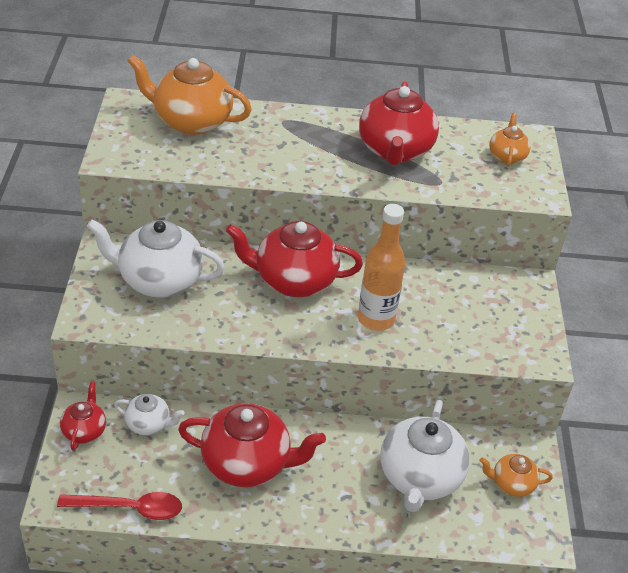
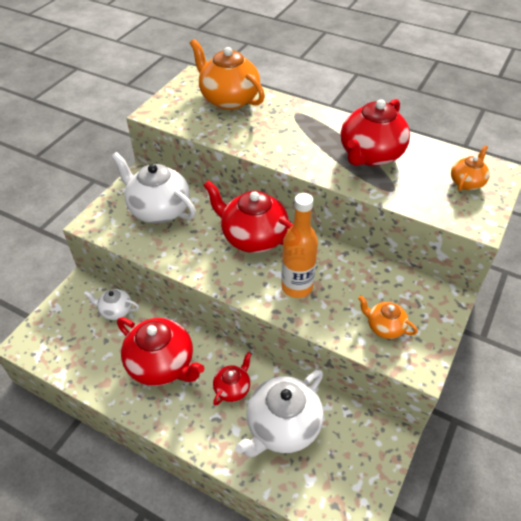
camera: 30 degrees right, 5 degrees up
red spoon [57,492,182,520] -> none
red teapot [60,382,106,451] -> red teapot moved to [213,352,251,406]
white teapot [114,394,185,435] -> white teapot turned 150 degrees clockwise [84,289,139,320]
orange teapot [480,454,553,497] -> orange teapot moved to [358,295,418,339]

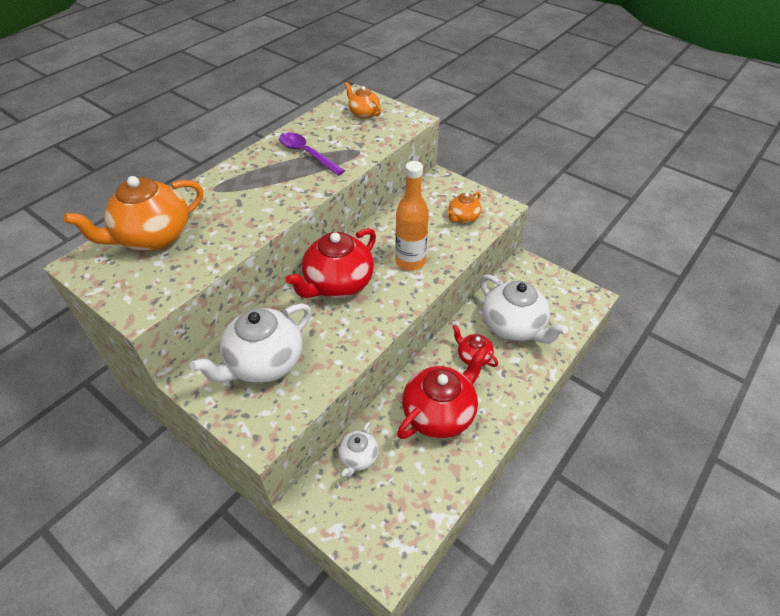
camera: 80 degrees left, 0 degrees up
red teapot [341,99,410,166] -> purple spoon [279,132,345,176]

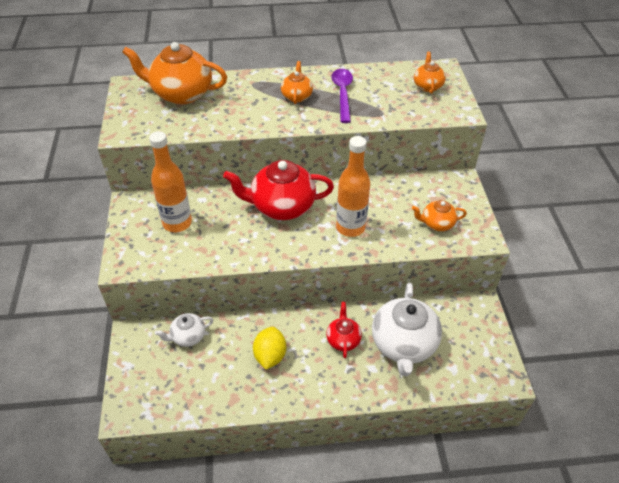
camera: 45 degrees right, 0 degrees up
white teapot [190,303,311,383] -> orange bottle [149,131,192,232]
red teapot [397,346,488,439] -> yellow lemon [253,327,286,369]
none -> orange teapot [281,61,313,104]

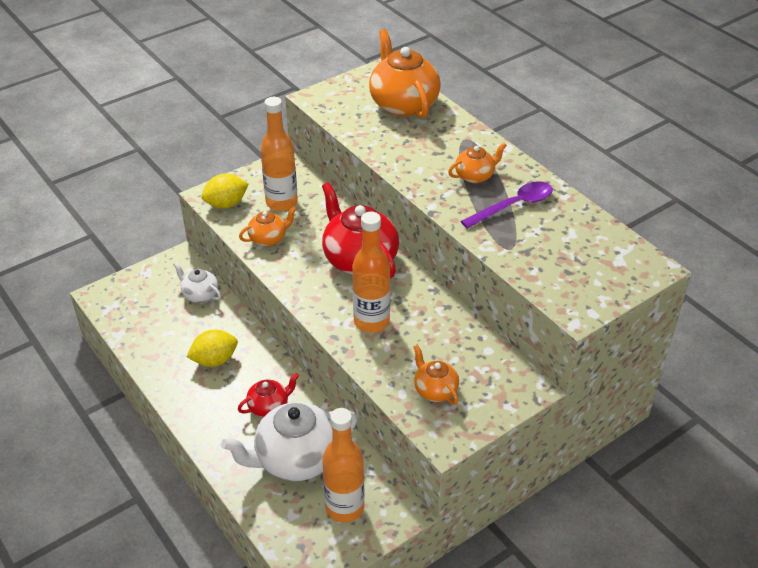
camera: 60 degrees right, 5 degrees down
orange teapot [414,51,446,94] -> orange teapot moved to [239,206,297,246]
none -> yellow lemon [201,174,248,208]
none -> orange bottle [322,408,365,523]

